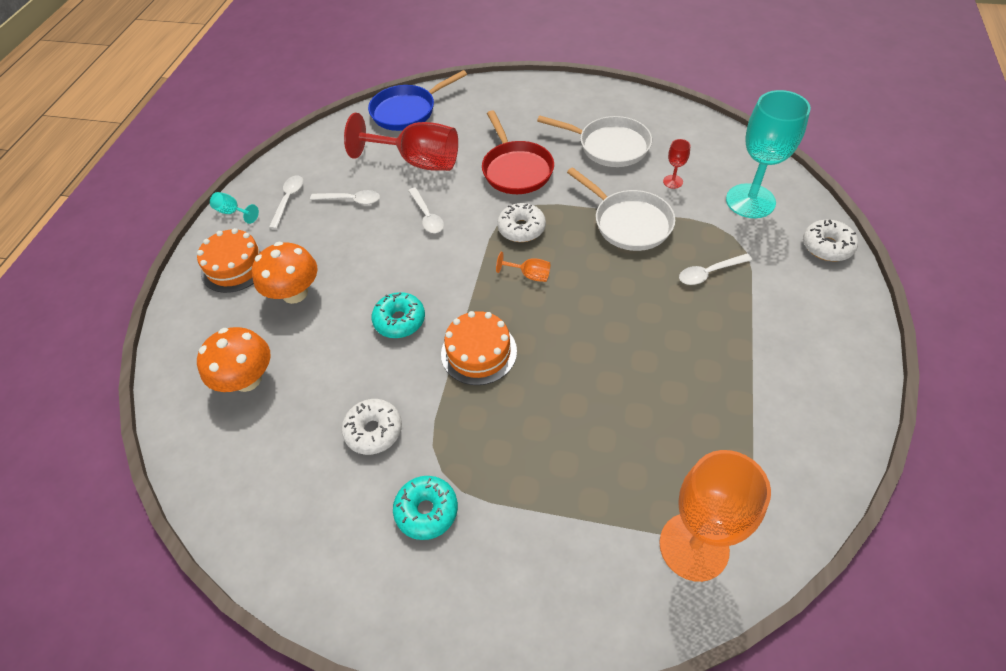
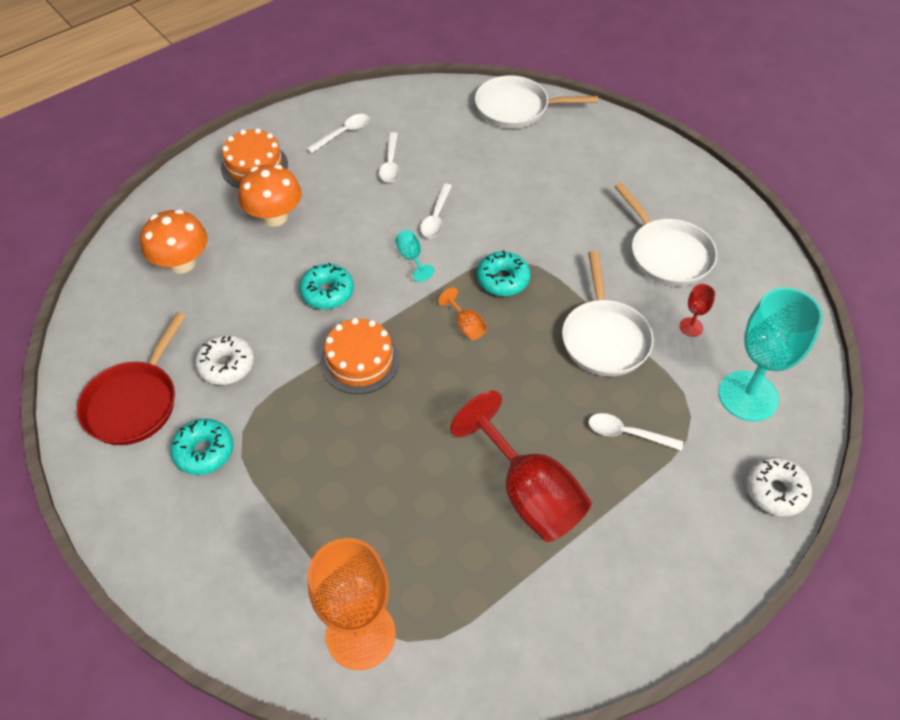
camera: 35 degrees right, 0 degrees up
turquoise goblet [210,192,259,224] -> turquoise goblet moved to [395,230,434,282]
white spoon [310,190,380,205] -> white spoon turned 45 degrees clockwise [379,132,400,182]
red goblet [344,113,458,171] -> red goblet moved to [450,391,592,542]
blue pan [368,70,467,131] -> white pan [475,75,598,128]
red pan [482,110,554,194] -> red pan moved to [77,313,186,445]
white donut [497,203,546,242] -> turquoise donut [477,250,531,296]

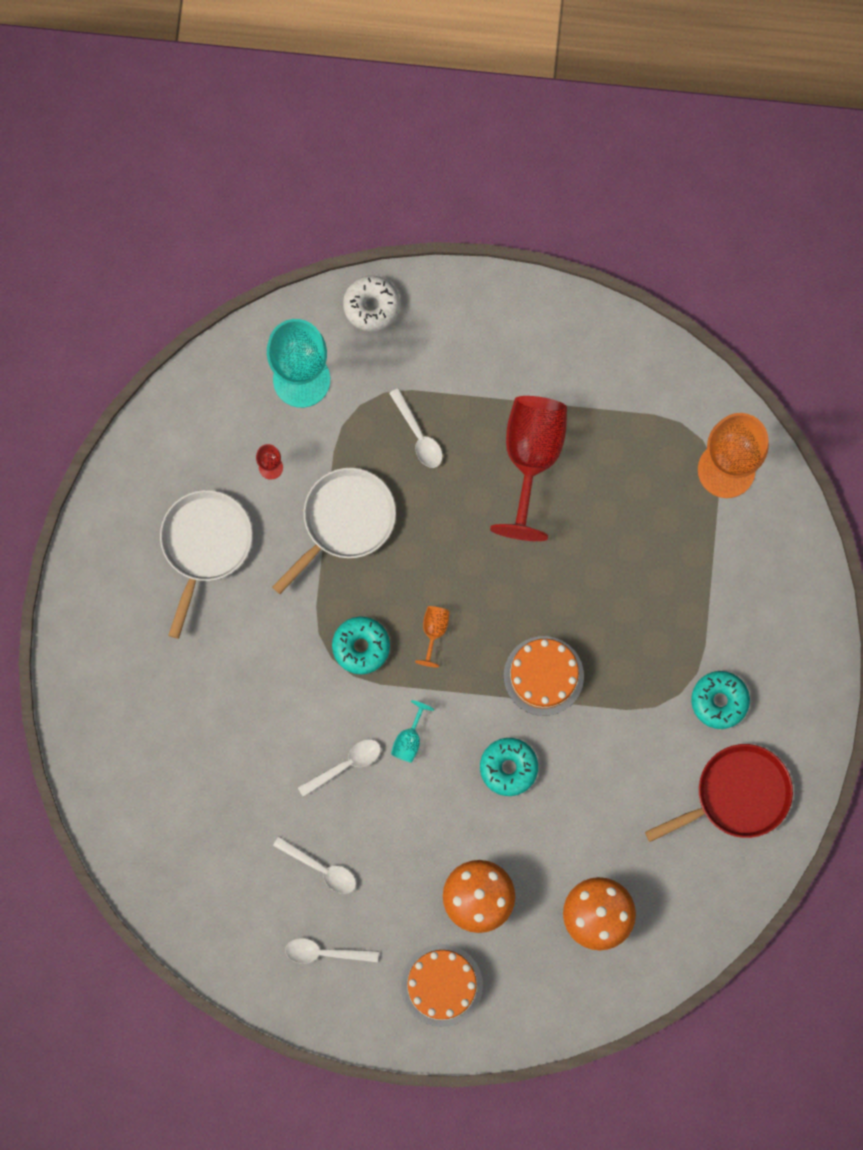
camera: 135 degrees left, 25 degrees up
white donut [195,335,254,385] -> none
white spoon [379,132,400,182] -> white spoon turned 75 degrees clockwise [273,836,356,894]
white pan [475,75,598,128] -> none

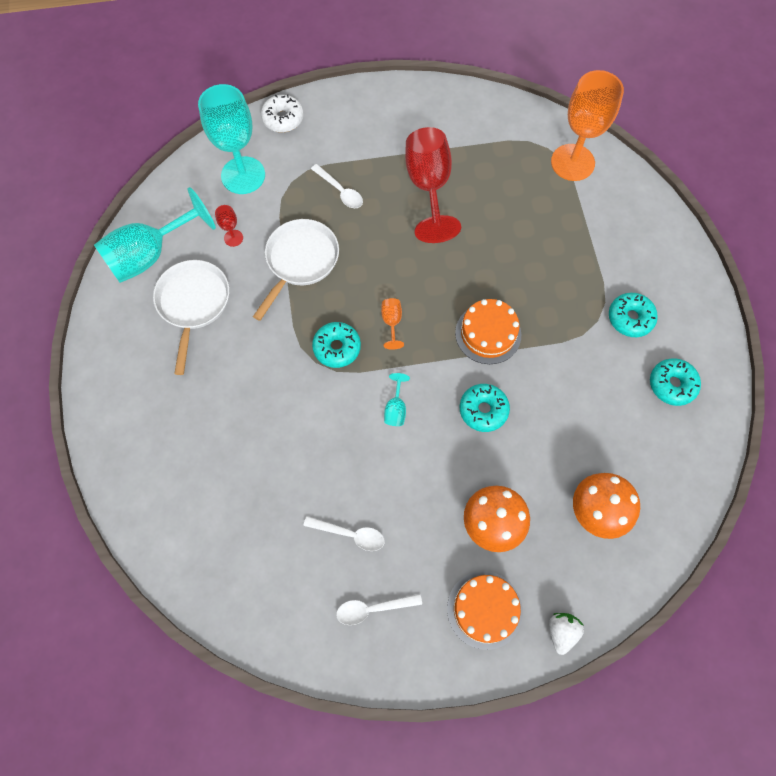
camera: 15 degrees left, 10 degrees down
white spoon [298,739,381,797] -> none
red pan [645,744,793,842] -> turquoise donut [650,359,701,406]
none -> turquoise goblet [94,187,216,283]
none -> white strawberry [549,613,584,655]

